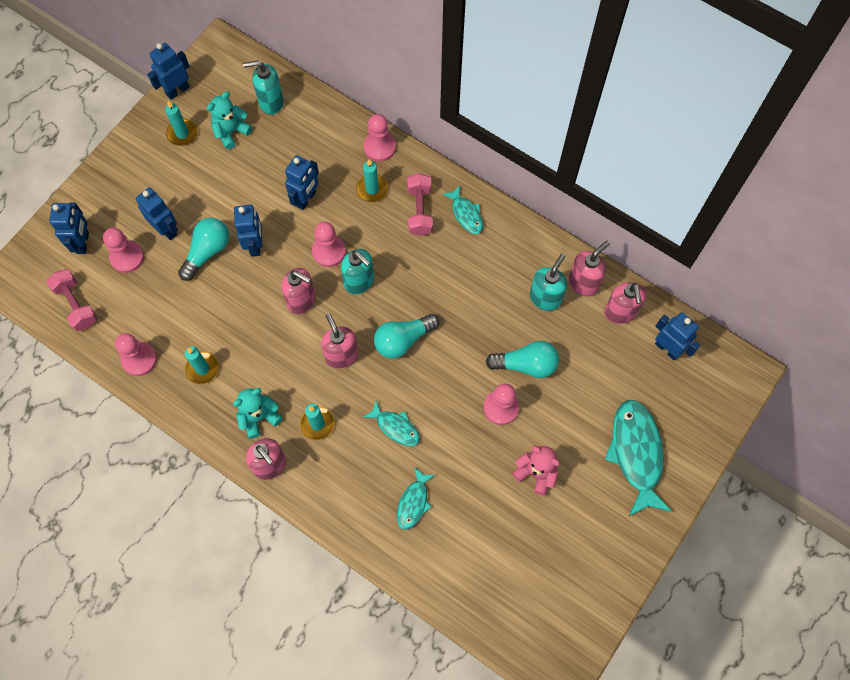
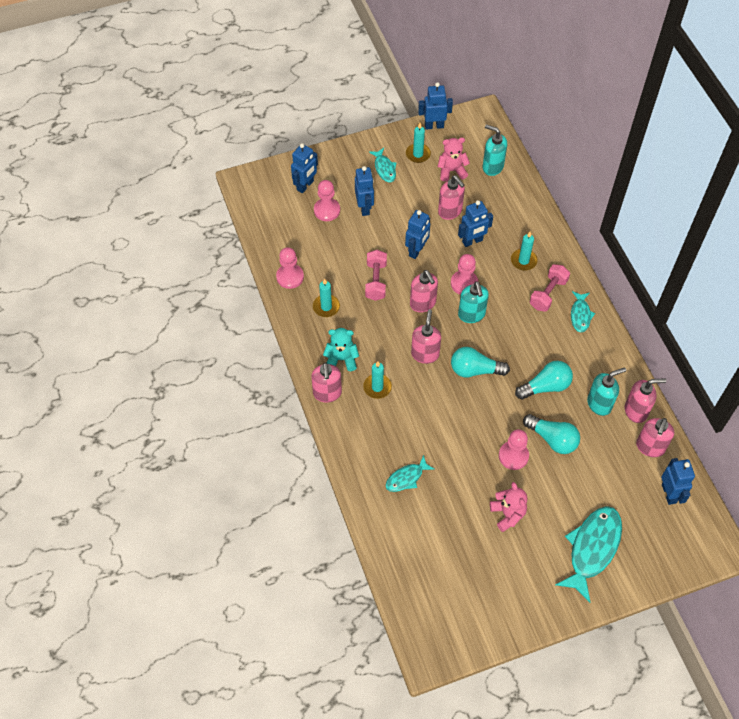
camera: 35 degrees right, 10 degrees down
pink dumbbell [47,269,98,331] -> pink dumbbell moved to [365,250,387,301]
turquoise light bulb [178,218,229,281] -> turquoise light bulb moved to [515,361,573,400]
turquoise teddy bear [207,91,252,149] -> pink teddy bear [438,137,470,182]
turquoise fish [363,401,420,446] -> turquoise fish moved to [369,148,397,182]
pink pawn [364,114,396,162] -> none
none -> pink soap dispenser [438,175,465,220]

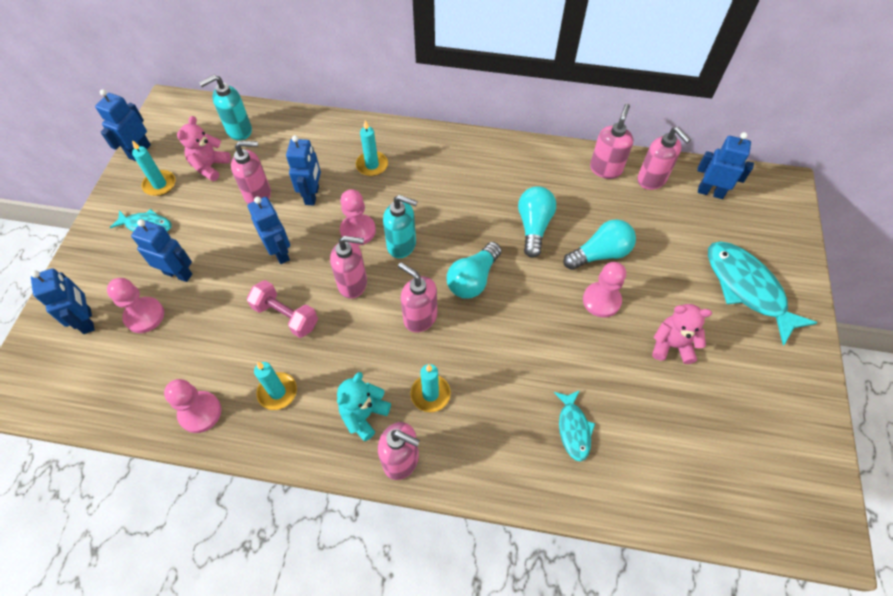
camera: 60 degrees left, 0 degrees up
pink dumbbell [530,264,570,312] -> none
turquoise fish [571,291,595,332] -> none
turquoise soap dispenser [587,367,626,416] -> none

